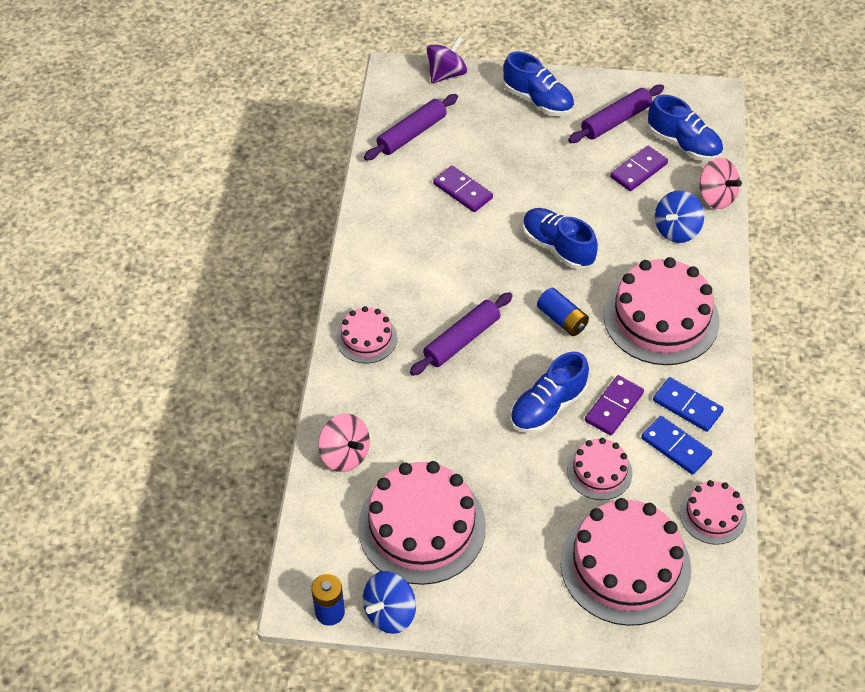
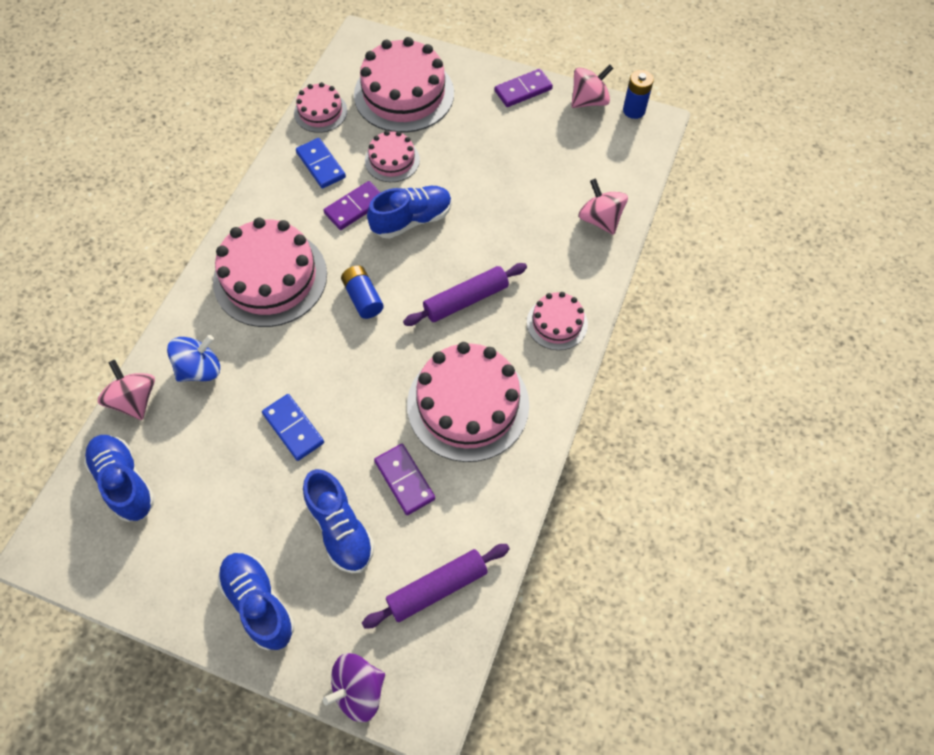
camera: 165 degrees left, 10 degrees up
pink cake [358,461,486,585] -> pink cake moved to [407,342,529,462]
blue spinning top [363,571,416,634] -> pink spinning top [571,64,613,108]
blue shoe [522,208,598,269] -> blue shoe moved to [303,469,375,574]
purple rolling pin [568,85,664,143] -> none
purple domino [610,146,668,191] -> purple domino moved to [494,69,553,107]
blue domino [653,377,724,432] -> blue domino moved to [262,394,324,461]

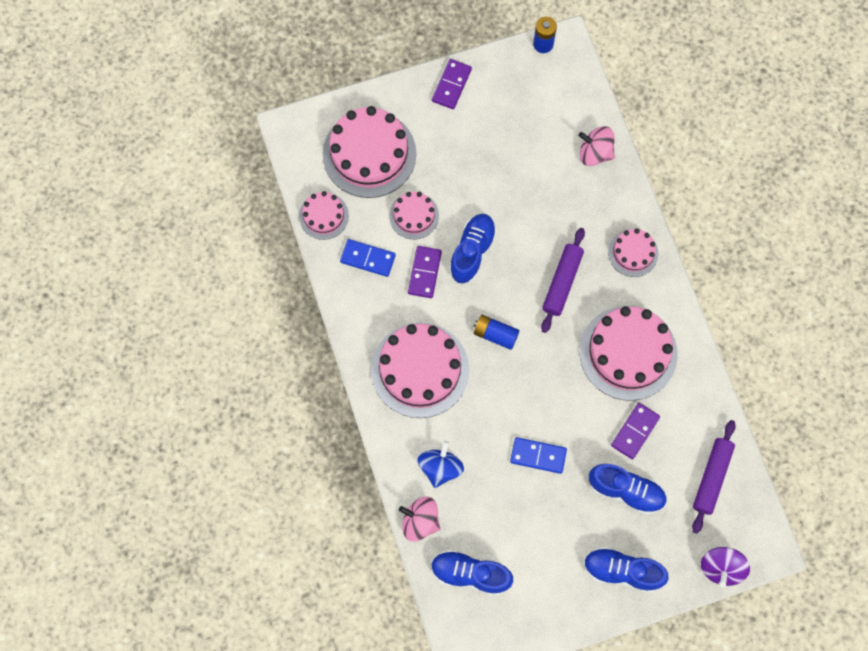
camera: 40 degrees left, 10 degrees up
purple domino [374,444,435,515] -> purple domino turned 75 degrees counterclockwise [611,403,660,459]
pink spinning top [571,64,613,108] -> none

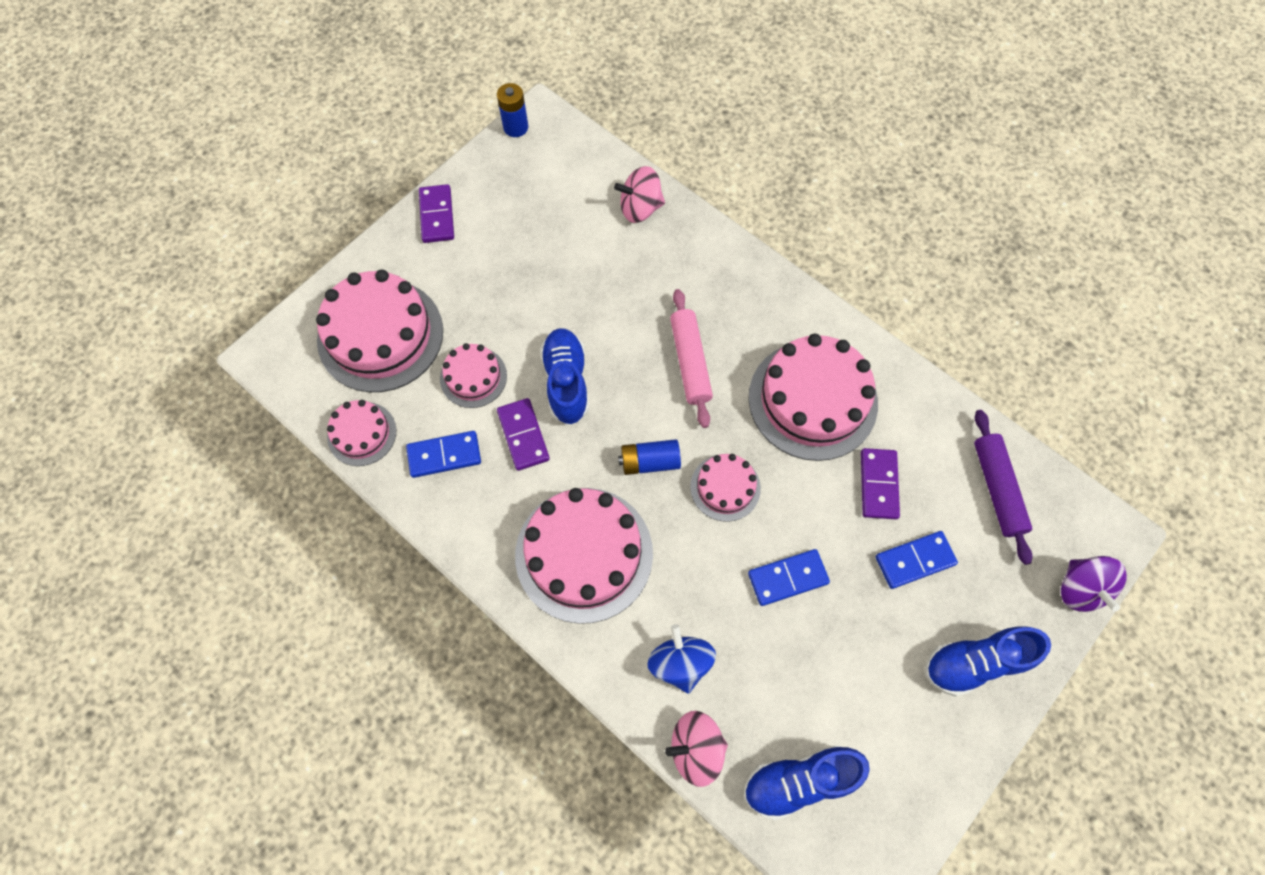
camera: 30 degrees left, 5 degrees down
purple rolling pin [541,228,585,333] -> pink rolling pin [670,289,713,428]
blue shoe [589,464,667,515] -> blue domino [876,531,958,589]
pink cake [608,229,658,277] -> pink cake moved to [690,454,761,522]

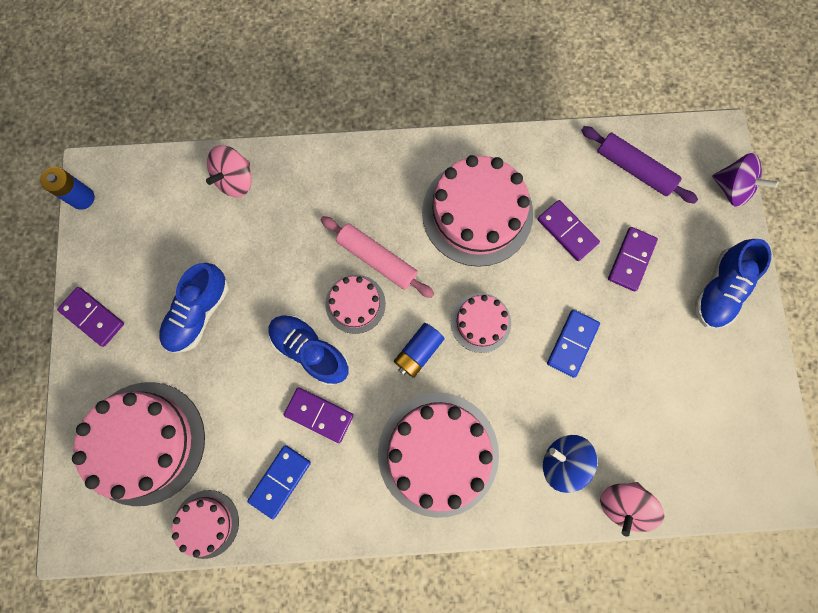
camera: 45 degrees left, 10 degrees up
pink cake [440,343,507,408] -> pink cake moved to [325,275,386,334]
blue shoe [744,745,870,820] -> blue shoe moved to [159,263,229,353]
blue domino [876,531,958,589] -> purple domino [608,227,658,291]

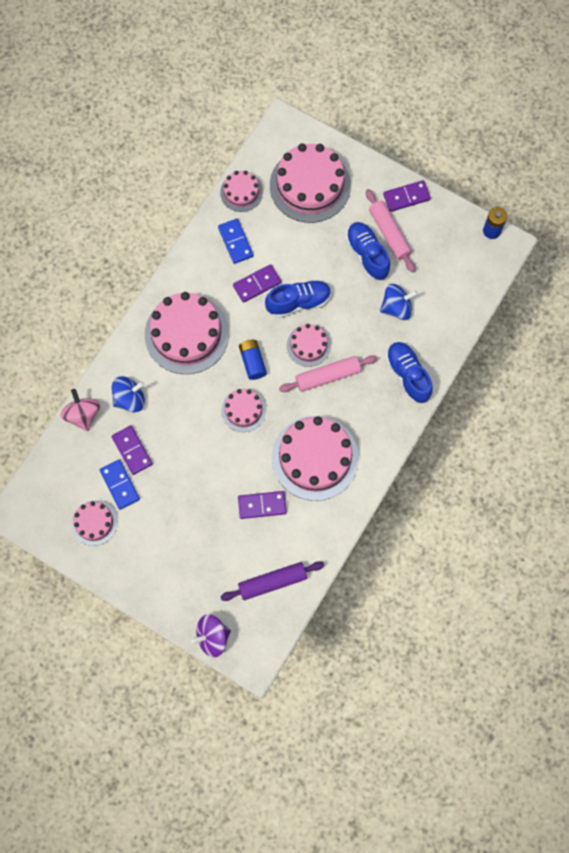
camera: 125 degrees right, 5 degrees down
pink spinning top [206,145,252,197] -> none
blue domino [547,310,600,378] -> blue domino moved to [100,459,140,510]
purple domino [608,227,658,291] -> purple domino moved to [111,426,153,475]
blue shoe [695,239,771,329] -> blue shoe moved to [386,342,433,403]
none -> pink cake [71,500,118,546]
none -> pink rolling pin [366,189,415,272]
none -> blue spinning top [380,284,418,320]

